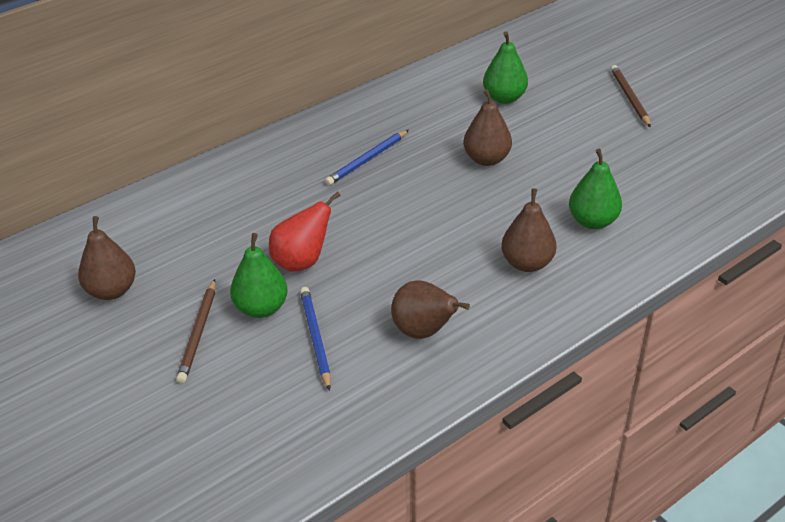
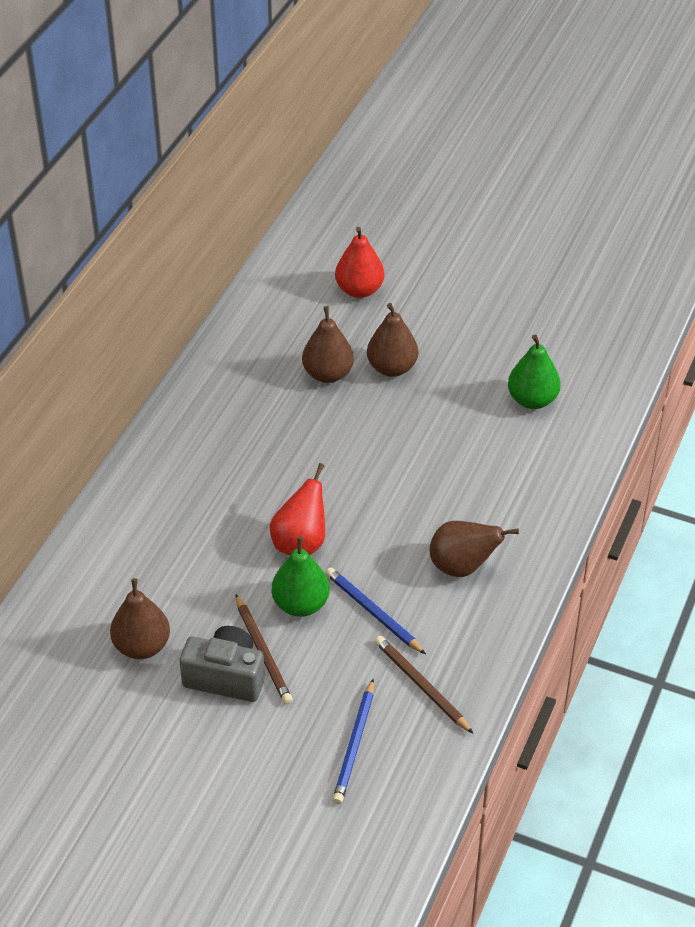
camera: 30 degrees left, 5 degrees up
blue pencil [325,130,409,185] -> blue pencil moved to [332,679,374,804]
green pear [483,31,528,104] -> red pear [335,227,384,298]
brown pear [501,188,557,272] -> brown pear moved to [302,306,354,383]
brown pencil [611,65,651,127] -> brown pencil moved to [375,636,474,734]
none -> grey camera [179,626,265,702]

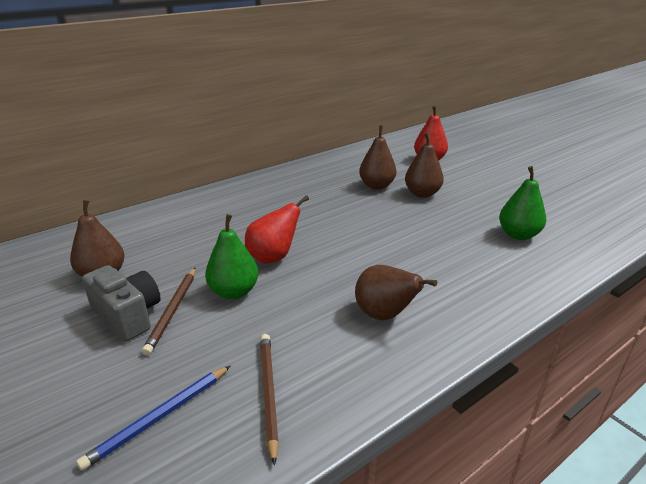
camera: 30 degrees right, 15 degrees down
blue pencil [326,567,426,654] -> none

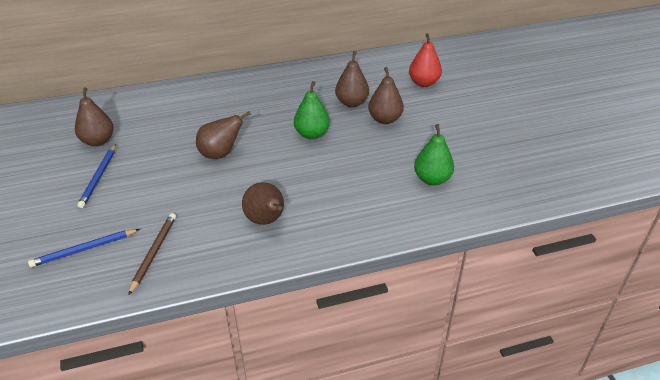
camera: 20 degrees right, 10 degrees up
grey camera [82,265,161,342] -> blue pencil [77,144,116,208]
brown pencil [142,267,196,356] -> none
green pear [205,214,258,299] -> green pear moved to [294,81,330,139]
red pear [245,195,309,264] -> brown pear [196,111,251,159]

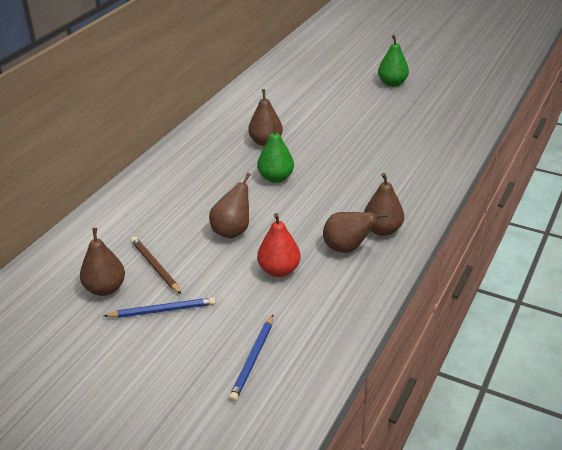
camera: 45 degrees left, 5 degrees down
blue pencil [77,144,116,208] -> blue pencil turned 60 degrees counterclockwise [104,297,215,318]
brown pencil [128,213,176,296] -> brown pencil moved to [131,237,181,294]
brown pear [368,67,404,124] -> brown pear moved to [364,173,404,236]
red pear [409,33,442,87] -> red pear moved to [257,213,300,277]
green pear [414,124,454,185] -> green pear moved to [378,35,409,87]

